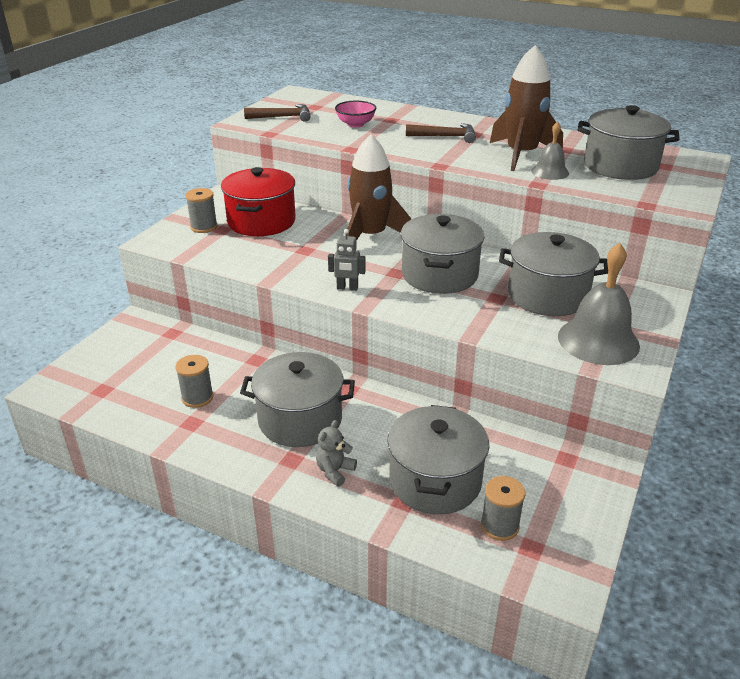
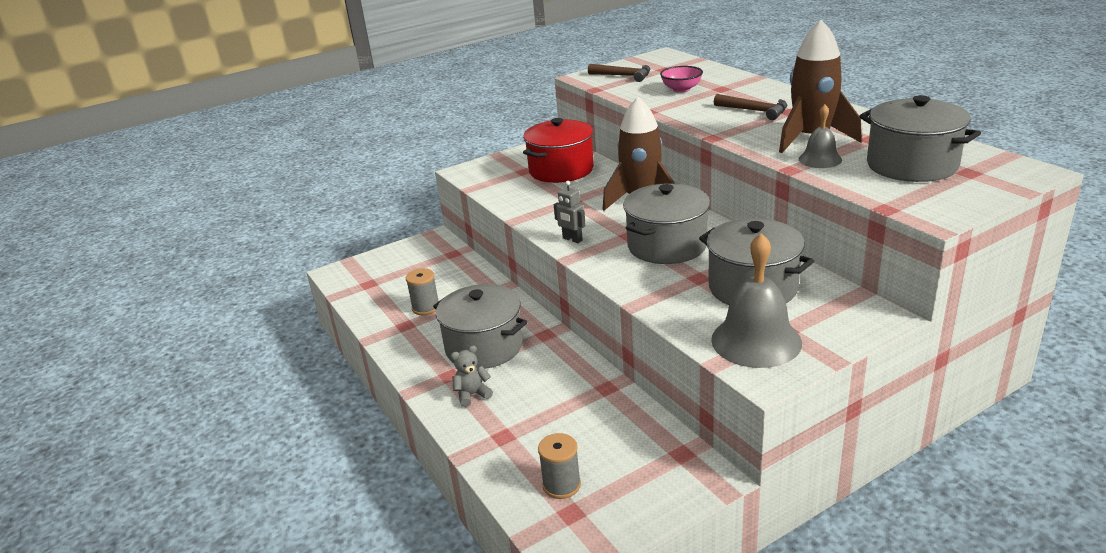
camera: 35 degrees right, 5 degrees down
grey spool [185,188,218,233] -> none
grey pot [387,405,489,515] -> none

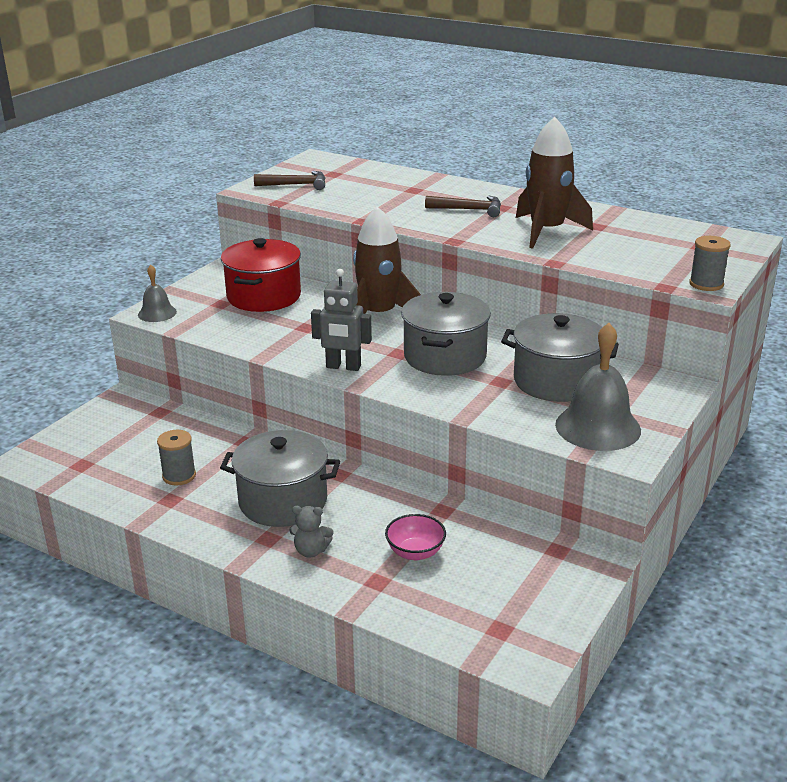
camera: 30 degrees left, 0 degrees up
grey teddy bear [451,345,493,407] -> grey teddy bear turned 120 degrees counterclockwise [289,506,334,557]
grey spool [538,433,581,499] -> grey spool moved to [689,236,731,291]
grey robot [554,181,586,243] -> grey robot [311,269,372,371], size x1.52
pink bowl [660,66,703,93] -> pink bowl moved to [385,514,446,560]
grey bell [799,104,842,168] -> grey bell moved to [138,265,177,322]
grey pot [859,95,981,182] -> none

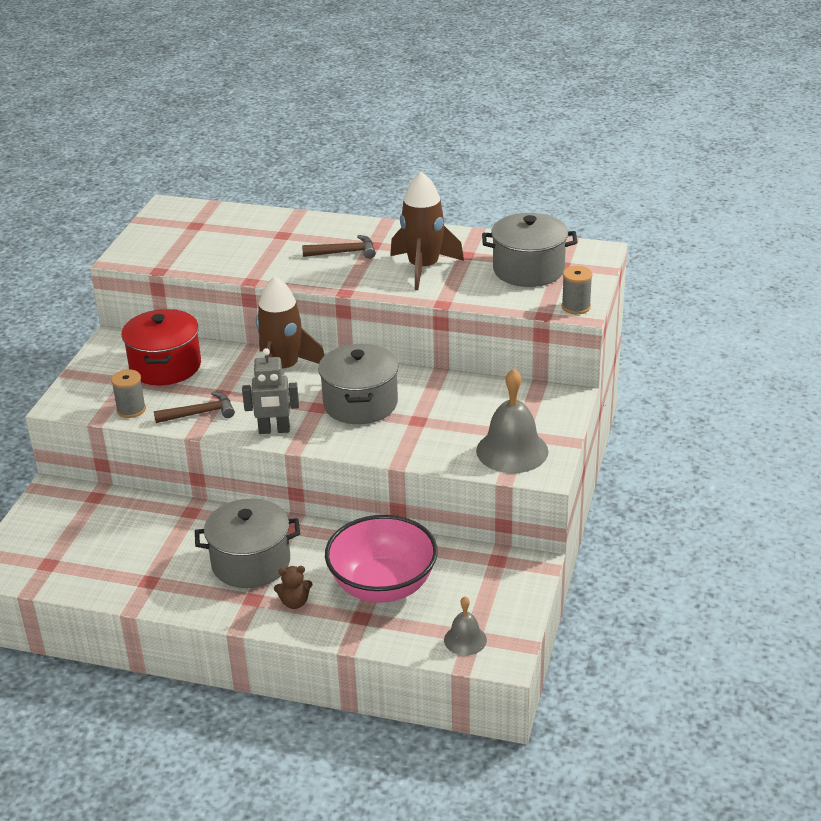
camera: 15 degrees left, 5 degrees up
grey bell [138,265,177,322] -> grey bell moved to [444,597,487,655]
grey spool [157,430,196,485] -> grey spool moved to [111,369,146,418]
brown hammer [254,171,326,190] -> brown hammer moved to [154,391,235,423]
grey teddy bear [289,506,334,557] -> brown teddy bear [274,566,312,609]
pink bowl [385,514,446,560] -> pink bowl [325,515,438,603], size x2.15
grey pot [501,313,619,402] -> grey pot moved to [482,213,578,287]

